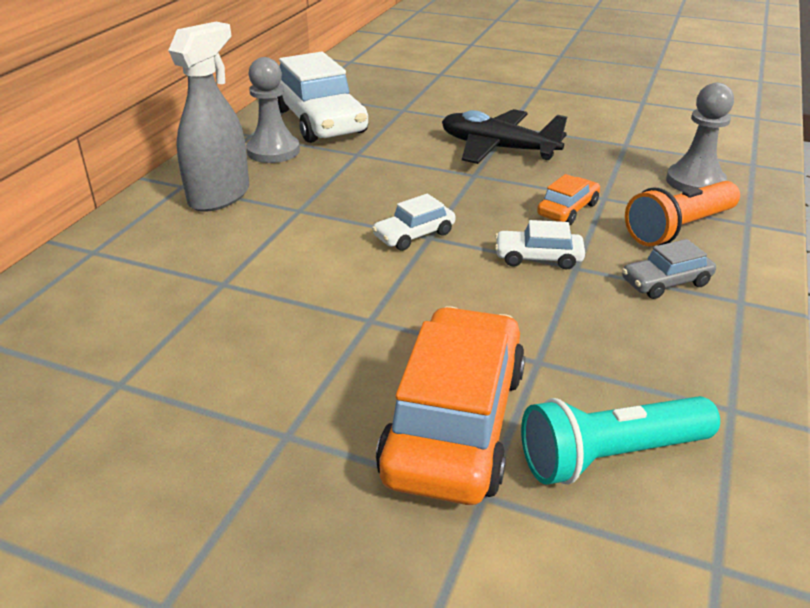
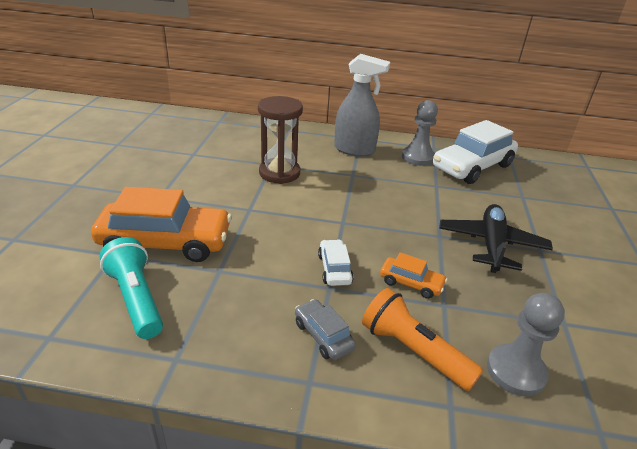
camera: 75 degrees right, 0 degrees up
white car [372,194,456,251] -> none
none -> brown hourglass [258,96,303,184]

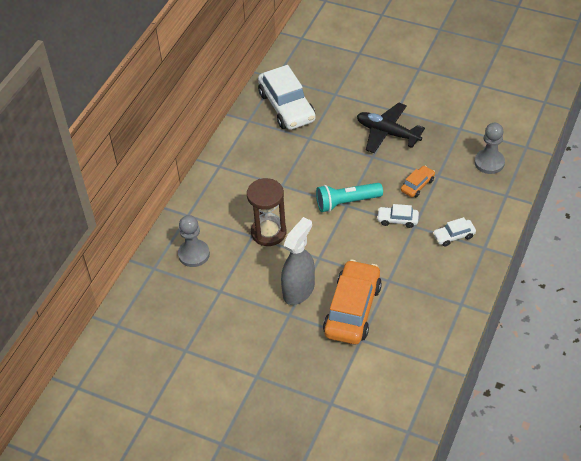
camera: 70 degrees left, 15 degrees up
turquoise flashlight [99,237,163,339] -> turquoise flashlight moved to [316,183,383,212]
grey car [295,299,356,360] -> white car [433,217,476,246]
grey spray bottle [334,54,390,157] -> grey spray bottle moved to [281,217,315,305]
orange flashlight [362,288,483,391] -> none
grey pawn [402,100,438,166] -> grey pawn moved to [178,215,210,267]

